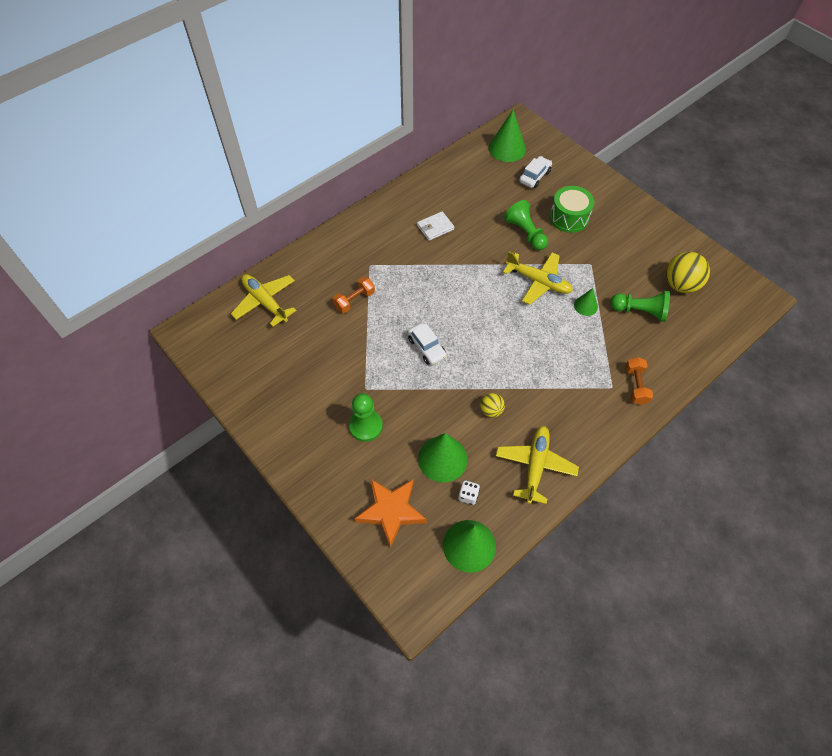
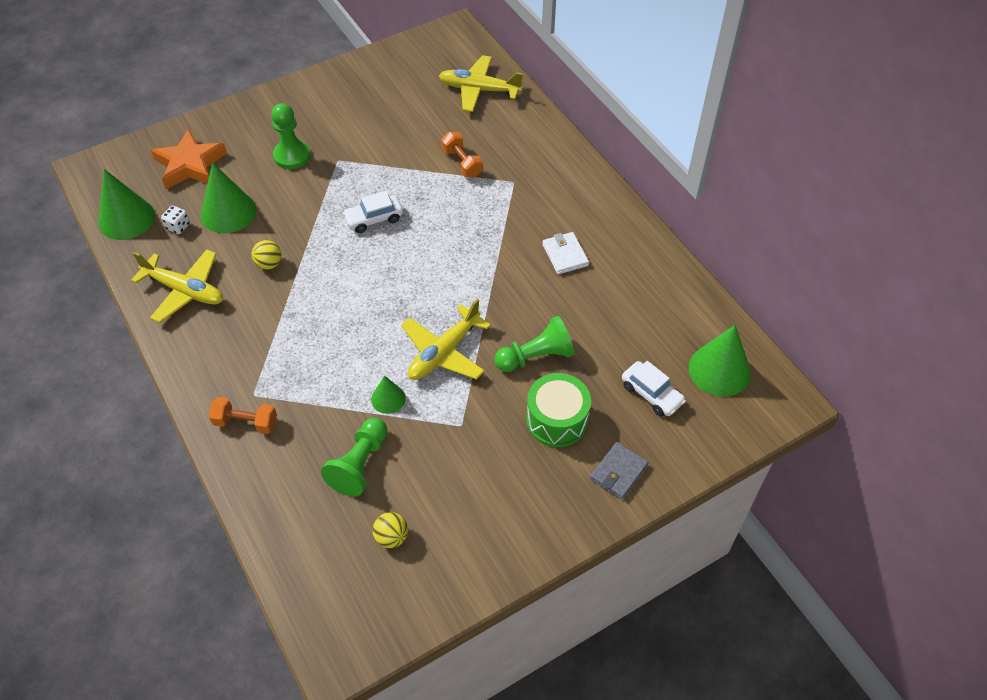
camera: 100 degrees right, 5 degrees down
yellow plane [231,274,297,327] -> yellow plane turned 135 degrees counterclockwise [439,55,523,112]
yellow ball [666,252,710,293] -> yellow ball [373,512,408,548], size x0.54
none -> grey wallet [590,442,649,500]

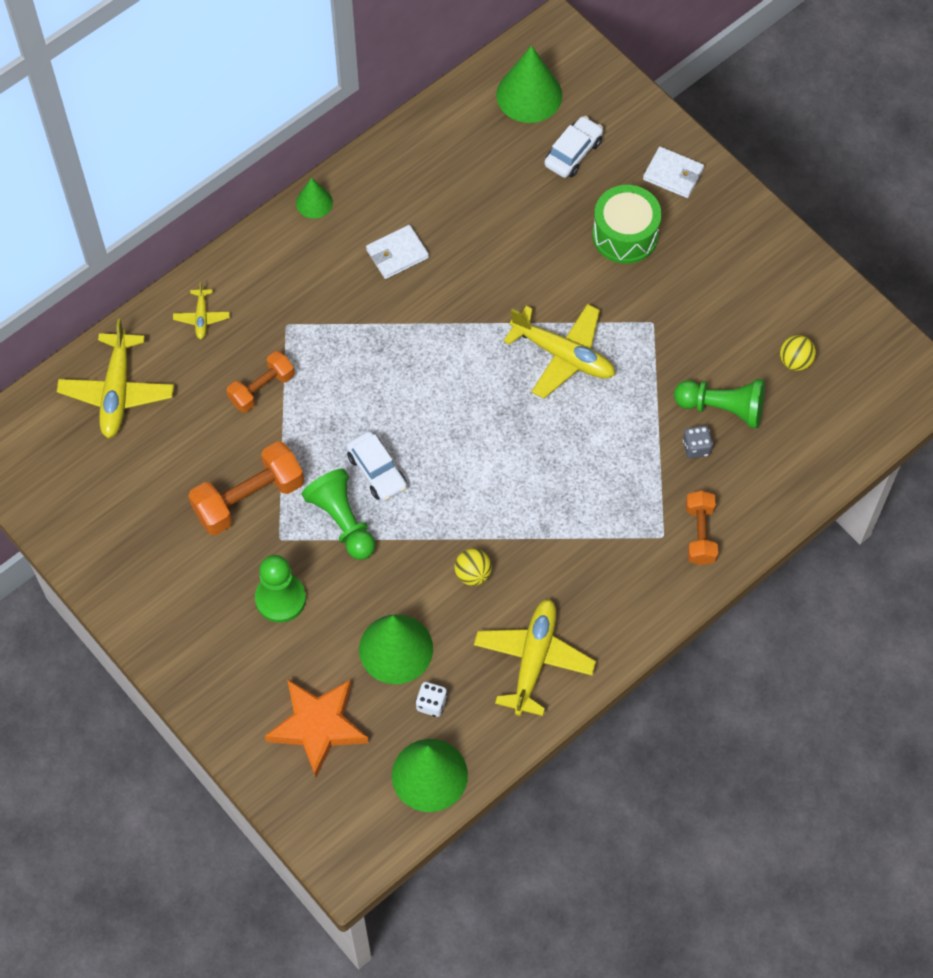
camera: 100 degrees left, 10 degrees up
green cone [371,375,406,414] -> green cone moved to [296,178,333,219]
green pawn [494,316,574,372] -> green pawn moved to [302,469,375,560]
grey wallet [590,442,649,500] -> white wallet [643,147,704,198]
none -> yellow plane [173,282,230,339]
none -> orange dumbbell [188,441,304,535]
none -> grey dice [683,426,713,458]

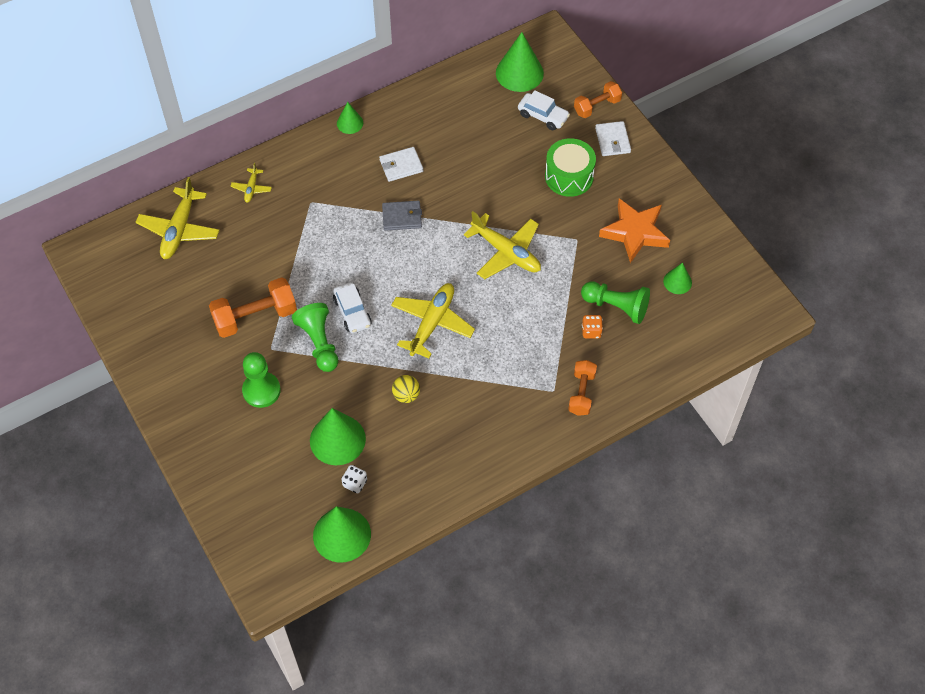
camera: 10 degrees right, 5 degrees down
orange dumbbell [226,351,295,413] -> orange dumbbell moved to [574,81,622,118]
orange star [265,679,369,778] -> orange star moved to [599,199,670,263]
yellow plane [474,599,596,716] -> yellow plane moved to [391,283,475,358]
white car [544,116,603,178] -> white car turned 75 degrees clockwise [518,90,570,130]
white wallet [643,147,704,198] -> white wallet turned 45 degrees clockwise [595,121,631,156]
grey dice [683,426,713,458] -> orange dice [582,315,603,338]
yellow ball [780,335,816,371] -> green cone [663,263,692,294]
none -> grey wallet [382,201,422,231]

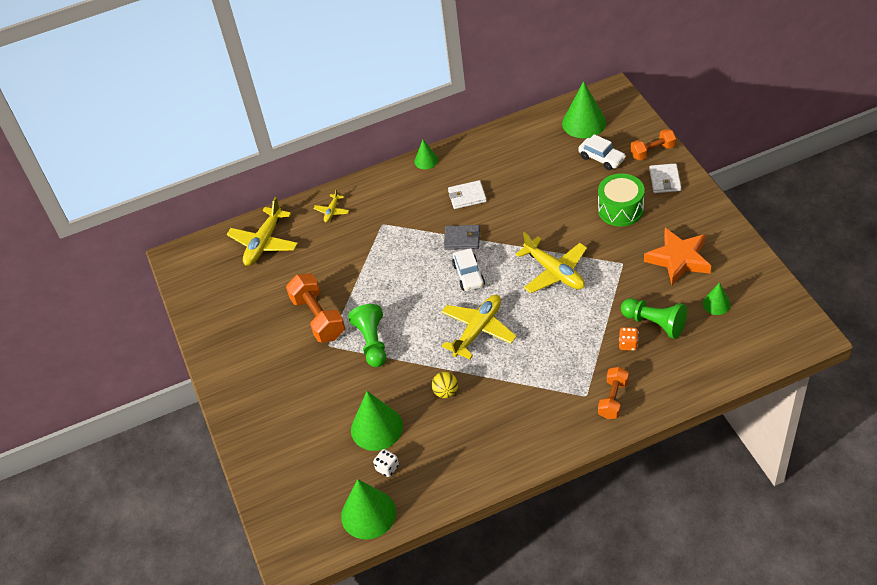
camera: 15 degrees right, 10 degrees down
orange dumbbell [209,277,297,338] -> orange dumbbell turned 75 degrees clockwise [286,274,345,342]
green pawn [242,352,281,408] -> none
white car [333,282,372,333] -> white car moved to [452,248,485,291]

